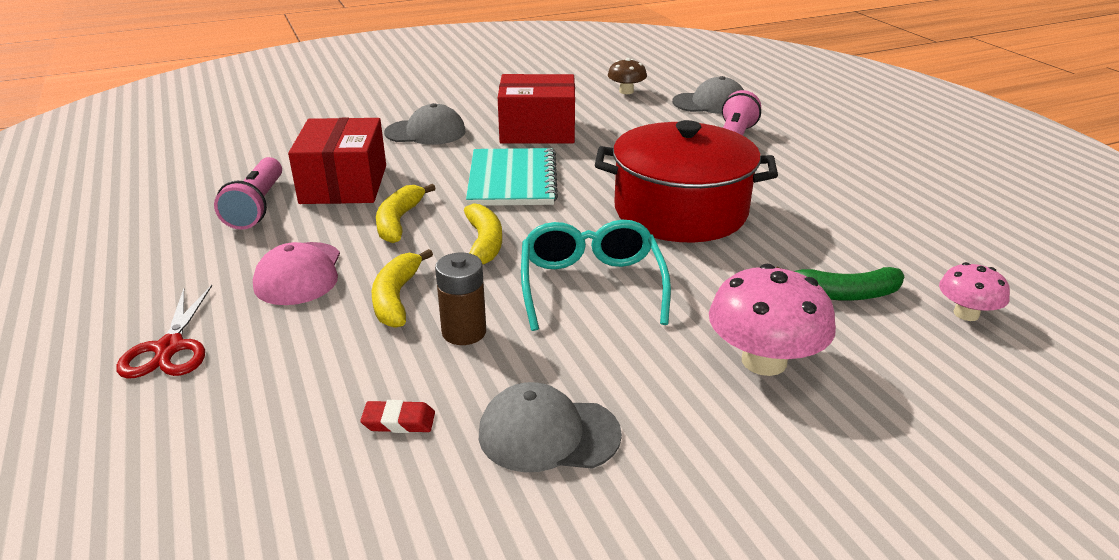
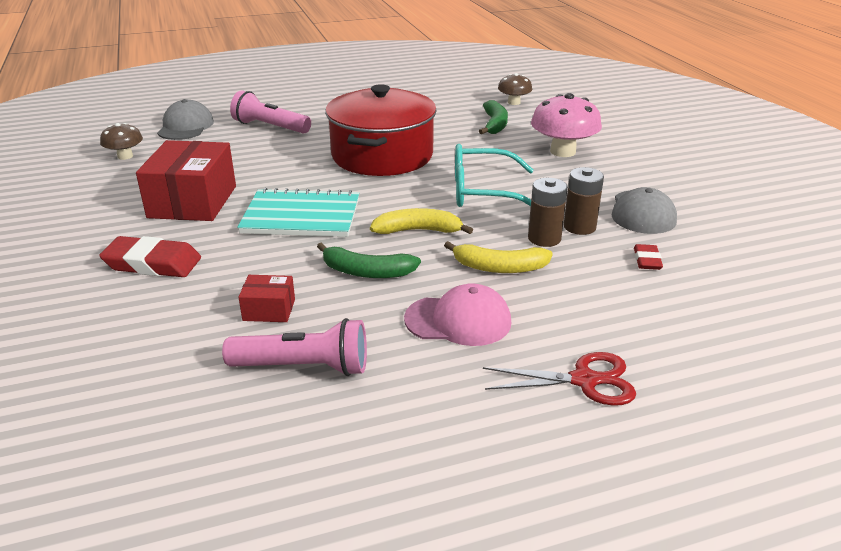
camera: 85 degrees left, 0 degrees up
red box [288,118,386,204] -> red box [238,275,295,322], size x0.47
yellow banana [376,184,436,243] -> green banana [317,243,421,278]
grey cap [384,103,466,145] -> red eraser [99,236,201,277]
pink mushroom [939,262,1010,321] -> brown mushroom [498,73,532,105]
none -> brown battery [564,167,604,235]

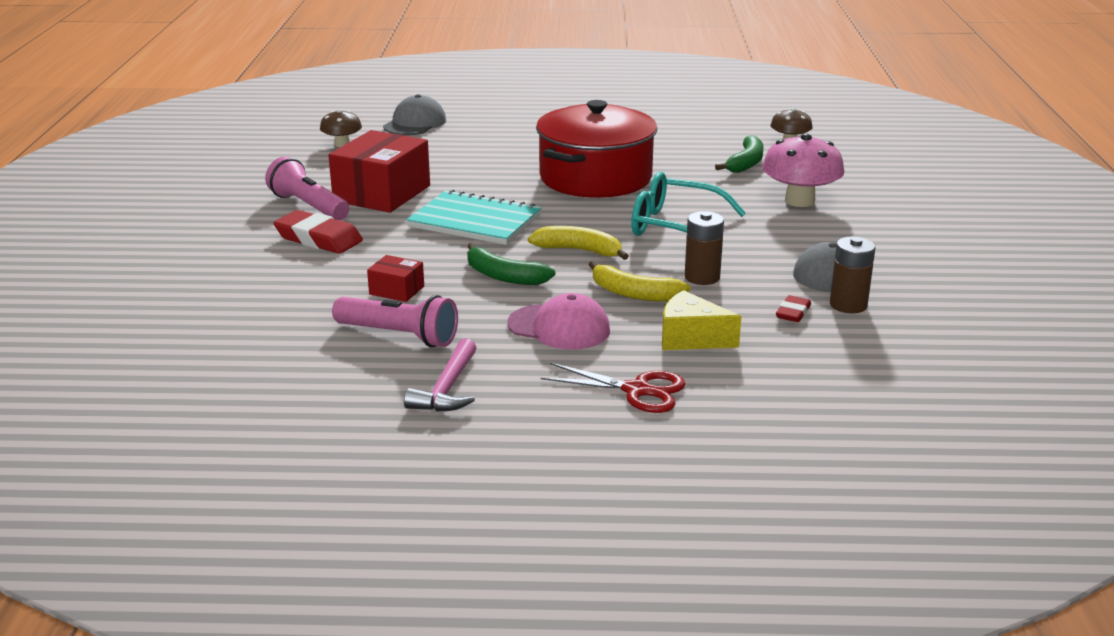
camera: 20 degrees right, 5 degrees down
pink flashlight [230,90,311,134] -> pink flashlight moved to [265,157,349,220]
brown battery [564,167,604,235] -> brown battery moved to [830,237,875,313]
none -> pink hammer [404,338,476,412]
none -> yellow cheese [662,290,741,350]

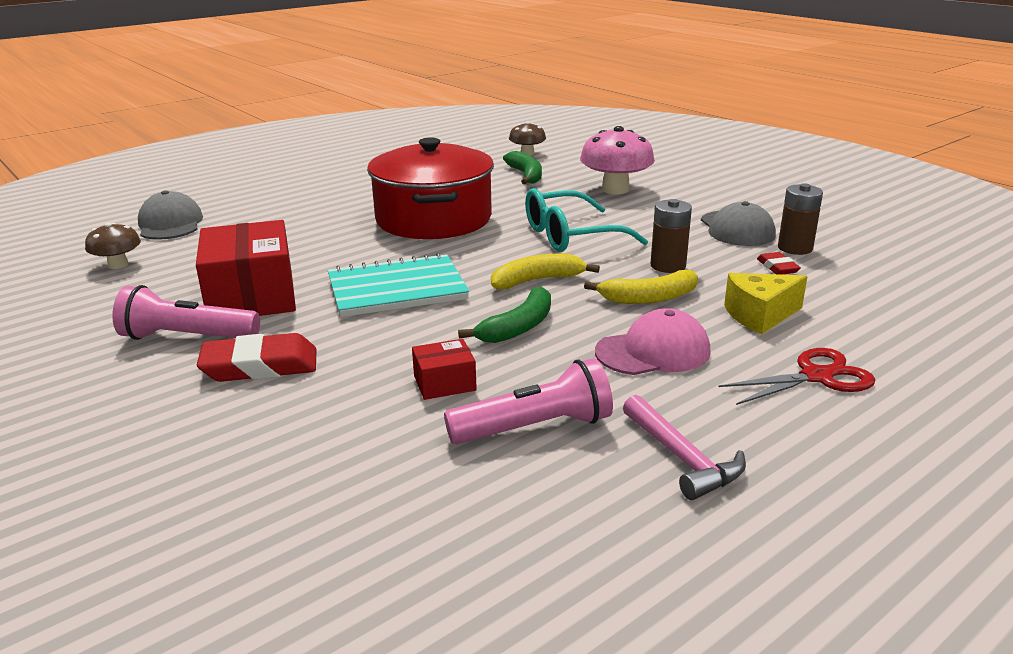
camera: 40 degrees left, 0 degrees up
green banana [467,243,555,285] -> green banana turned 45 degrees counterclockwise [458,286,551,343]

